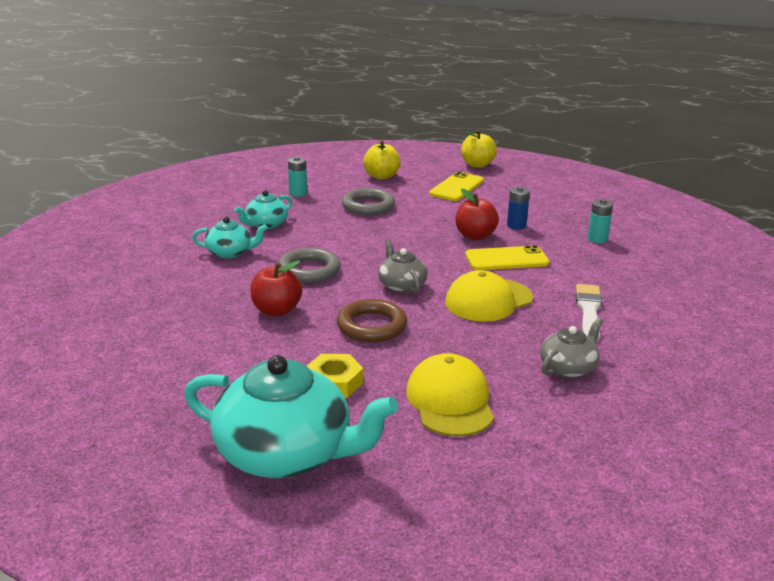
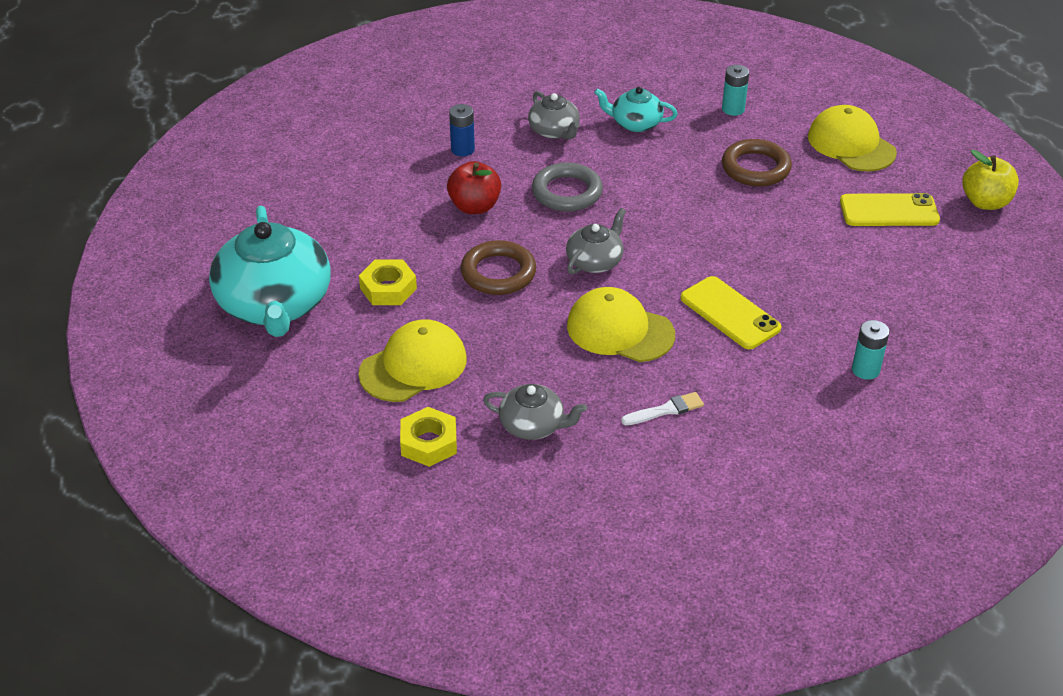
camera: 60 degrees right, 15 degrees up
turquoise teapot [192,217,268,259] -> grey teapot [528,91,580,139]
grey ring [342,188,395,215] -> brown ring [722,139,792,187]
yellow apple [363,140,401,180] -> yellow cap [808,105,897,172]
red apple [456,188,499,240] -> none
blue battery [507,187,530,230] -> blue battery moved to [449,104,475,156]
white brush [576,284,602,342] -> white brush [621,392,704,425], size x0.65
none -> yellow nut [400,407,457,467]

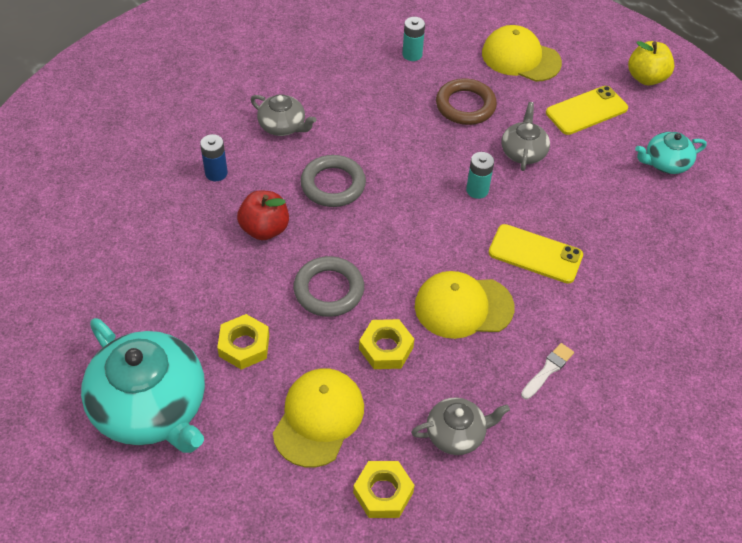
camera: 30 degrees left, 10 degrees up
brown ring [461,240,536,295] -> grey ring [293,256,364,317]
grey teapot [566,208,626,275] -> grey teapot moved to [501,102,550,171]
turquoise teapot [594,87,678,132] -> turquoise teapot moved to [635,132,707,174]
turquoise battery [852,320,889,380] -> turquoise battery moved to [466,152,494,199]
none -> yellow nut [359,319,414,369]

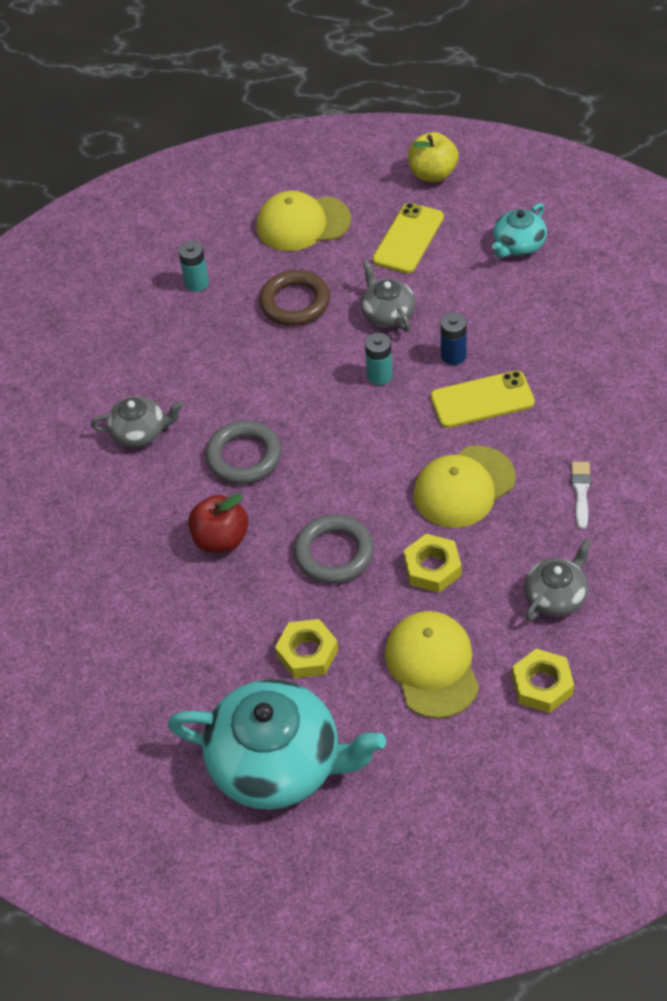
camera: 30 degrees left, 0 degrees up
blue battery [200,134,228,181] -> blue battery moved to [440,312,467,365]

